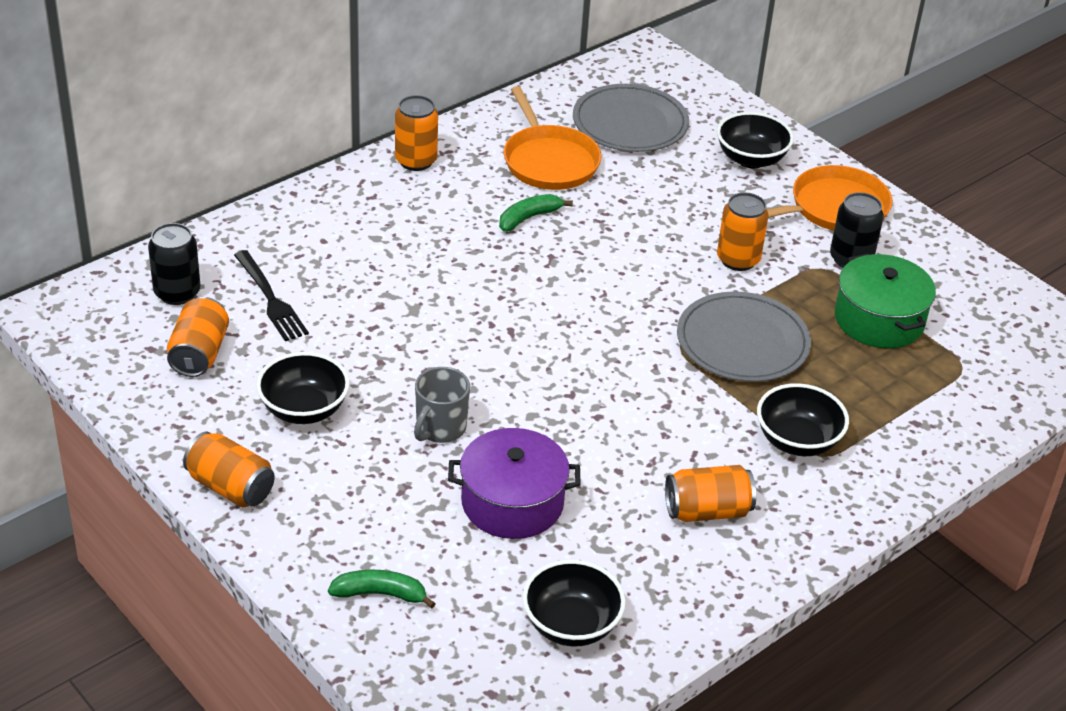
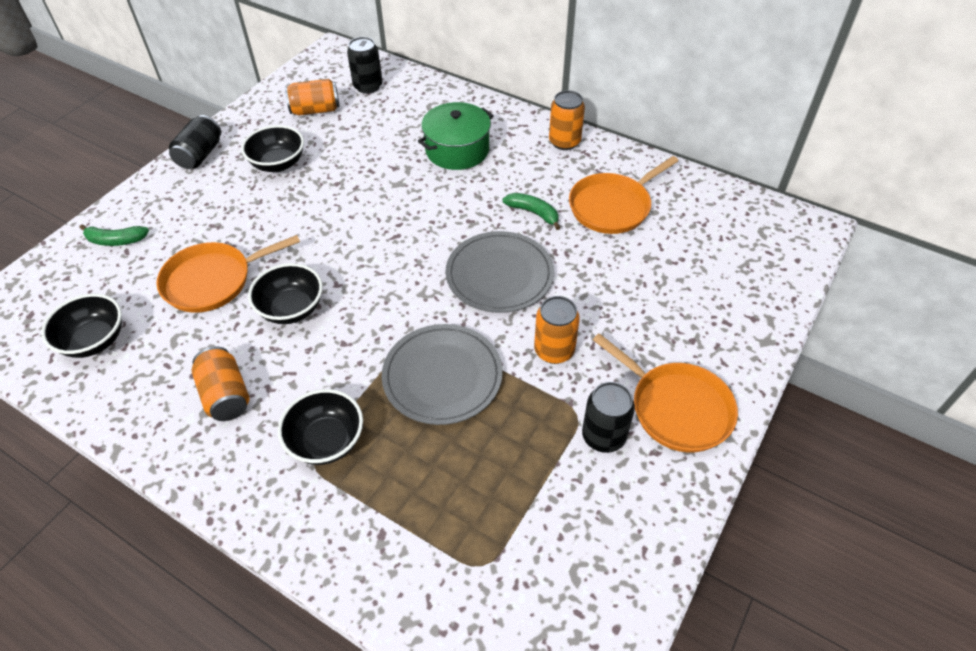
camera: 75 degrees right, 10 degrees up
orange can [183,432,275,507] -> black can [169,115,221,169]
black fork [234,250,309,341] -> none
green banana [328,570,436,609] -> green banana turned 105 degrees clockwise [79,224,149,246]
grey mug [414,367,470,443] -> none
purple pot [448,428,581,539] -> orange pan [156,235,300,313]
grey plate [573,84,689,152] -> grey plate moved to [445,231,554,313]
black bowl [717,112,794,168] -> black bowl moved to [248,263,323,324]
green pot [835,253,936,348] -> green pot moved to [418,102,494,170]

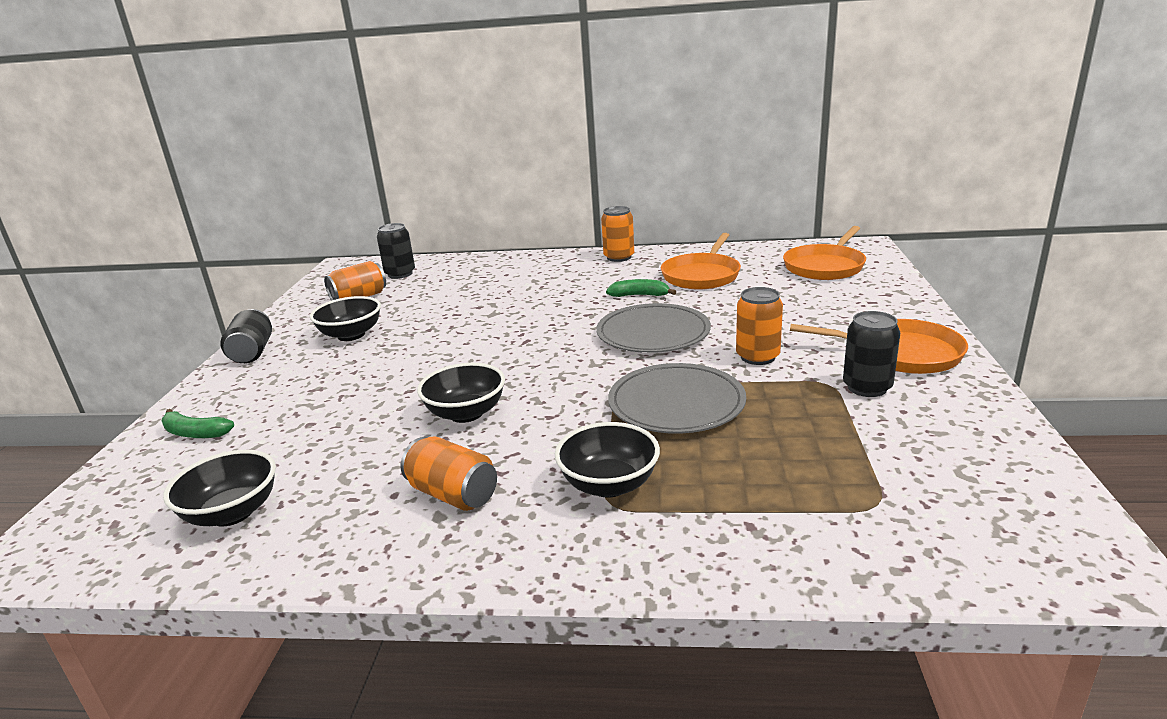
camera: 25 degrees left, 25 degrees down
green banana [79,224,149,246] -> green banana turned 45 degrees clockwise [162,409,234,438]
orange pan [156,235,300,313] -> orange pan moved to [783,226,866,280]
green pot [418,102,494,170] -> none

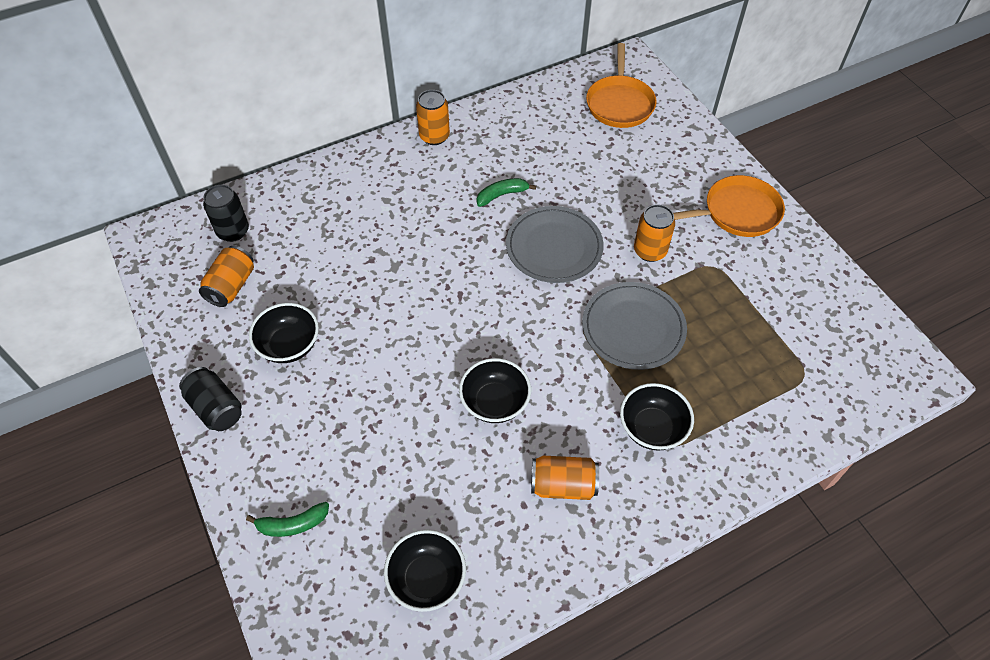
camera: 35 degrees left, 30 degrees up
orange pan [661,233,741,289] -> none
black can [843,311,900,397] -> none

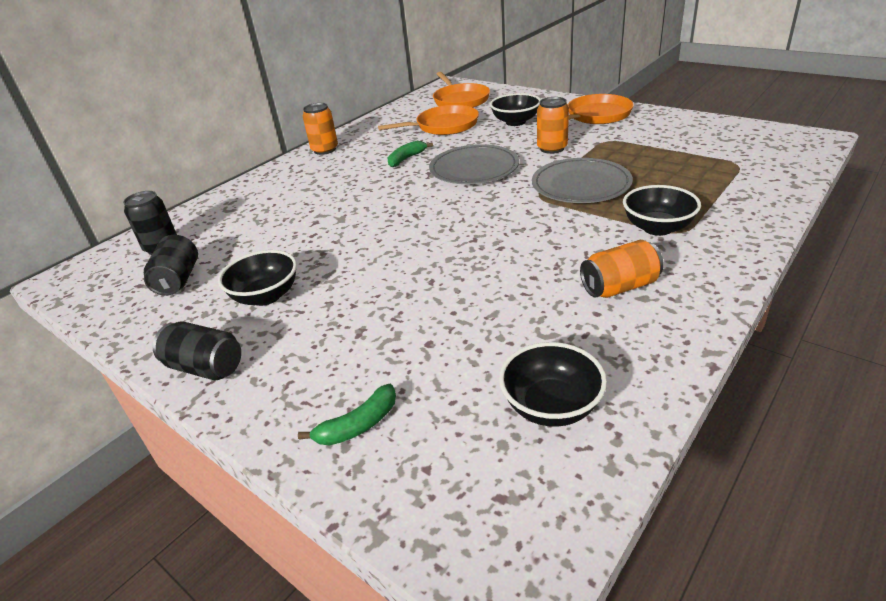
camera: 20 degrees left, 20 degrees down
orange can [199,246,254,307] -> black can [144,235,198,296]
black bowl [459,358,531,423] -> black bowl moved to [490,93,541,126]
none -> orange pan [378,105,479,135]

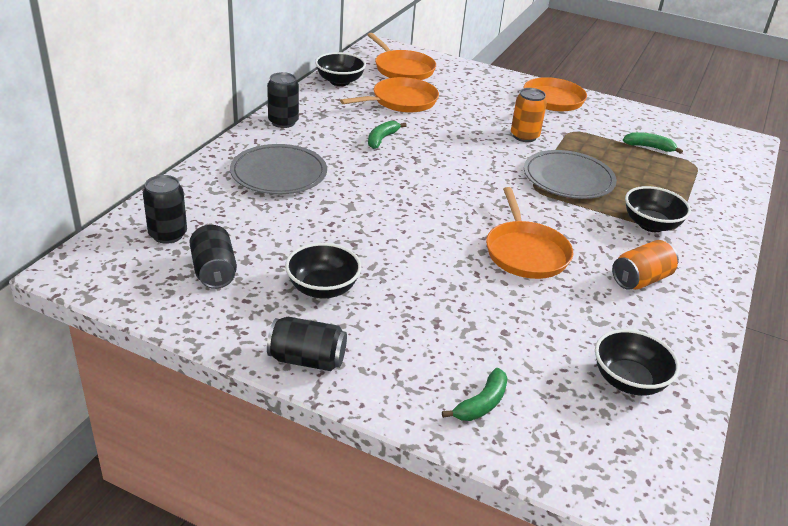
camera: 20 degrees left, 0 degrees up
orange can [303,103,338,155] -> black can [267,72,299,128]
grey plate [429,144,519,184] -> grey plate moved to [230,144,327,194]
black bowl [490,93,541,126] -> black bowl moved to [315,52,366,86]
none -> orange pan [486,187,573,279]
none -> green banana [623,132,683,154]

